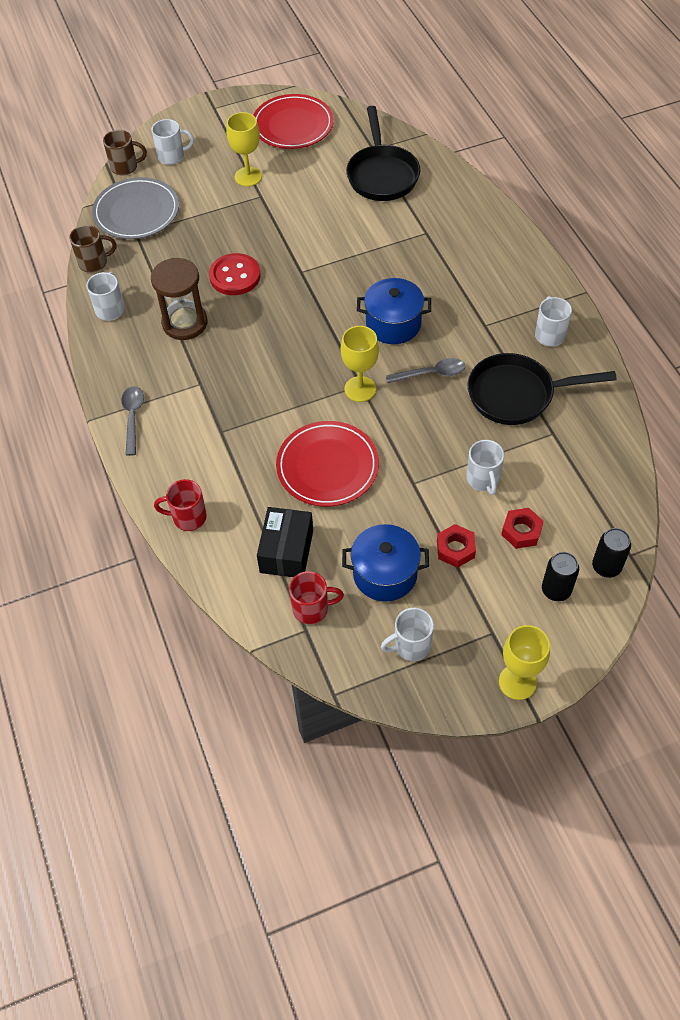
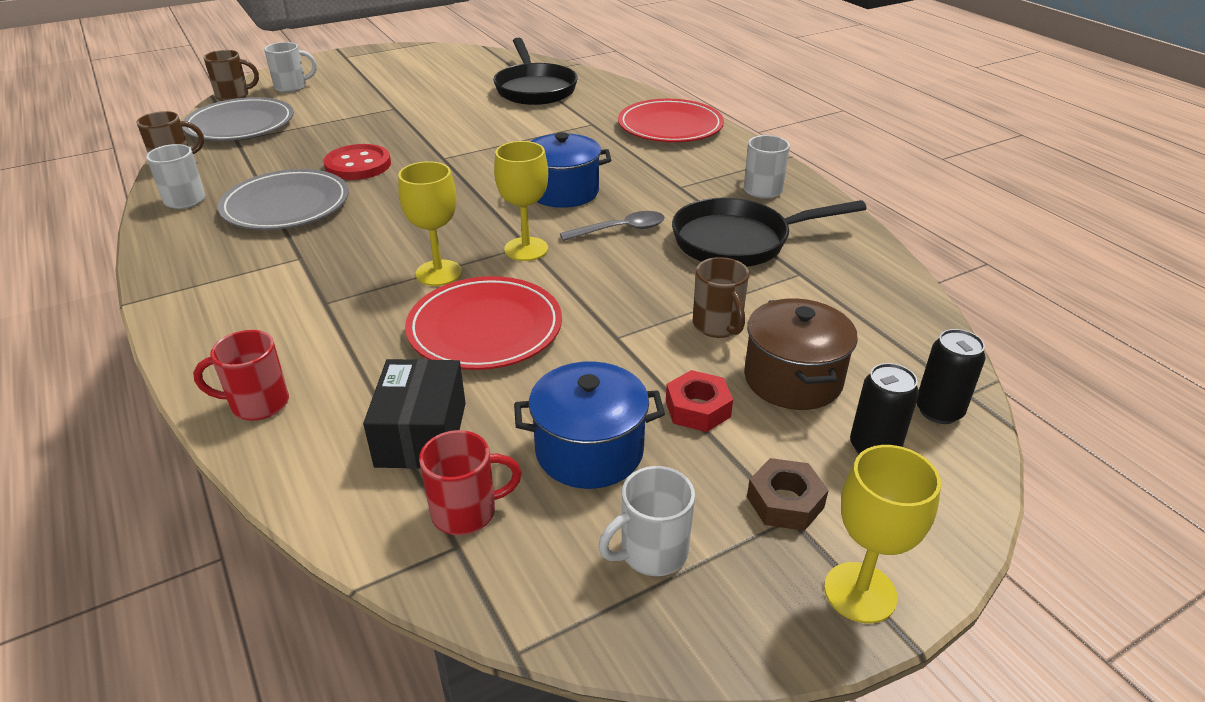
camera: 10 degrees left, 20 degrees down
grey spoon [121,386,144,456] -> none
brown hourglass [151,258,207,340] -> grey plate [218,169,349,230]
yellow goblet [226,112,262,186] -> yellow goblet moved to [398,161,462,286]
red plate [253,94,334,149] -> red plate moved to [618,99,724,142]
white mug [466,440,504,495] -> brown mug [693,257,749,338]
red nut [501,508,544,549] -> brown pot [744,298,858,410]
none -> brown nut [747,458,829,531]

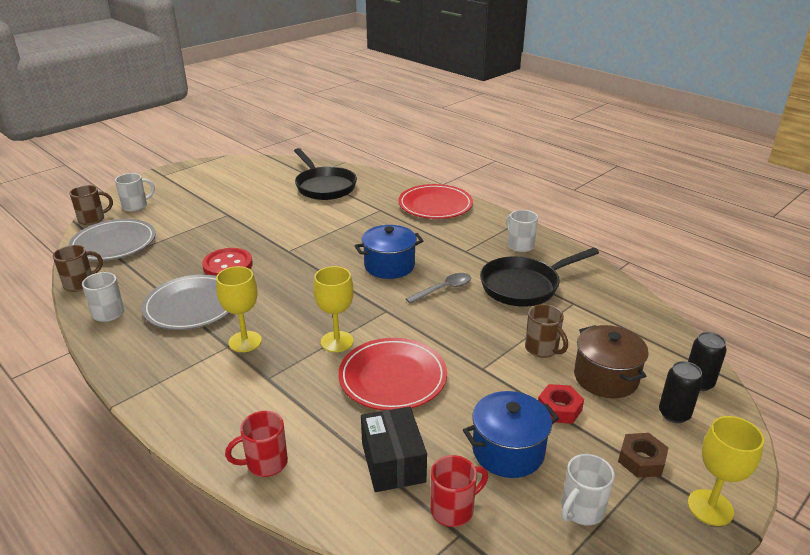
camera: 15 degrees left, 5 degrees down
yellow goblet [494,141,548,261] -> yellow goblet moved to [216,266,262,352]

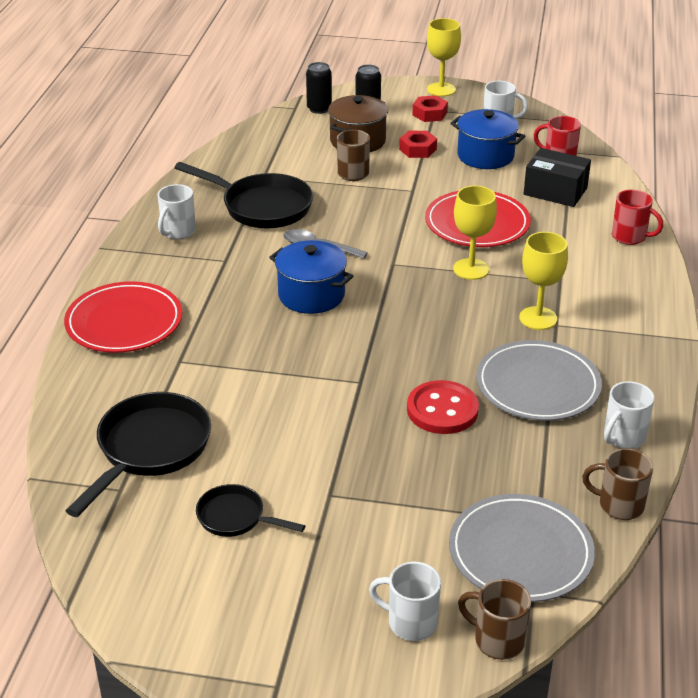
camera: 125 degrees left, 5 degrees up
black box [361,406,427,492] -> black box turned 75 degrees clockwise [524,148,591,207]
brown nut [618,433,669,478] -> red nut [412,95,448,122]
none -> black pan [196,484,305,537]

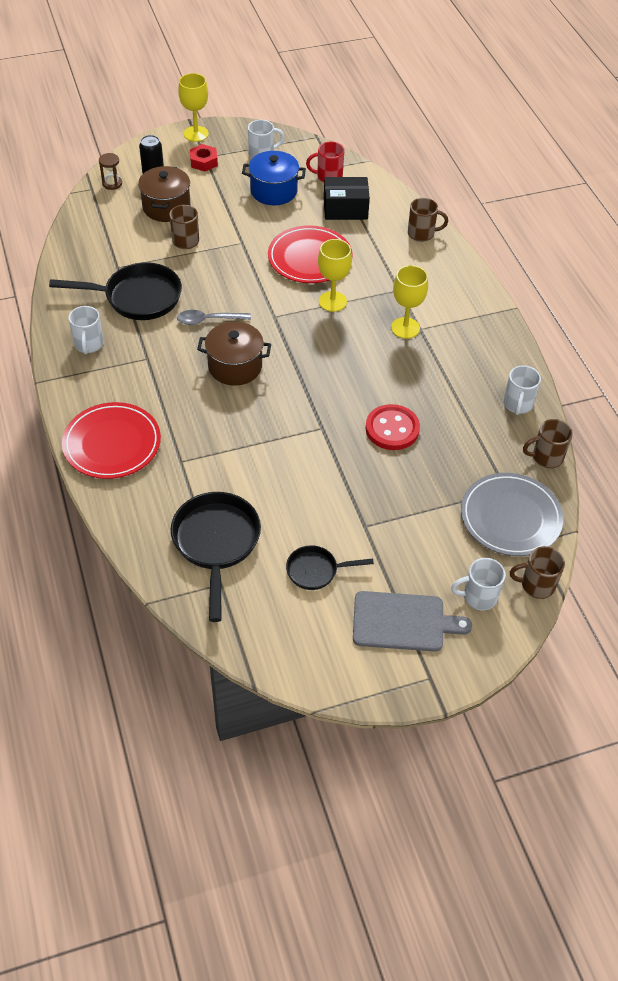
camera: 30 degrees left, 15 degrees up
blue pot [269,240,353,314] -> brown pot [197,322,271,386]
black can [306,62,332,114] -> brown hourglass [99,153,122,190]
red nut [399,131,437,158] -> none
grey plate [476,340,602,421] -> none
red mug [612,190,663,245] -> brown mug [408,198,448,242]
none -> grey cutting board [353,591,472,652]

